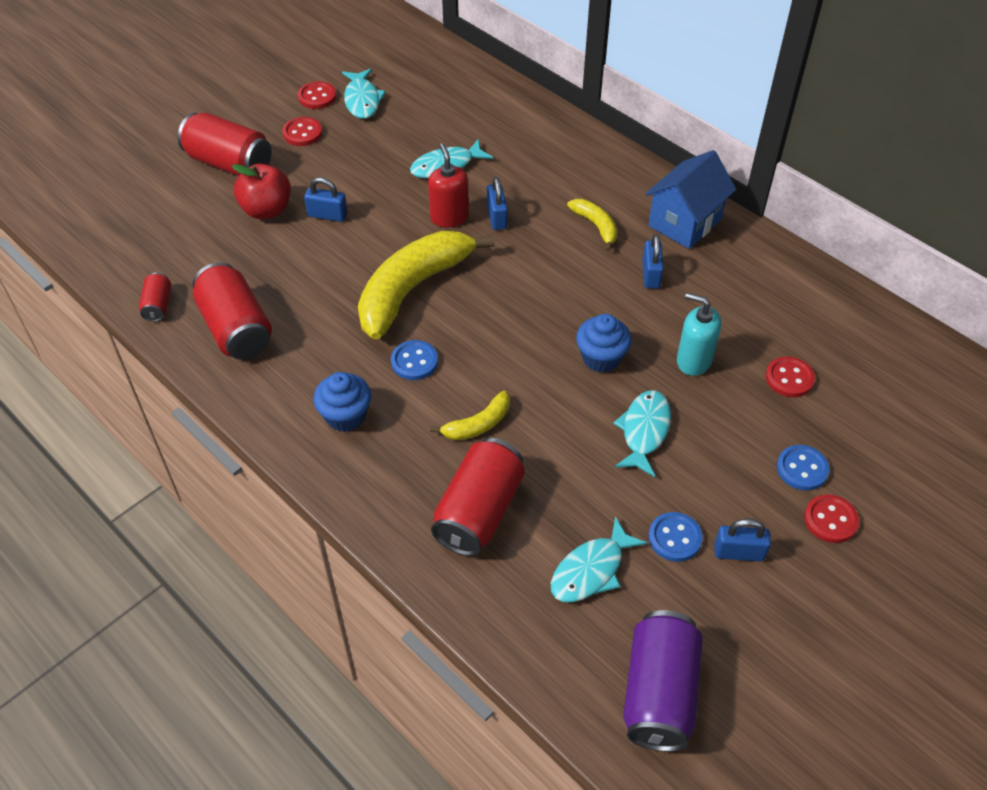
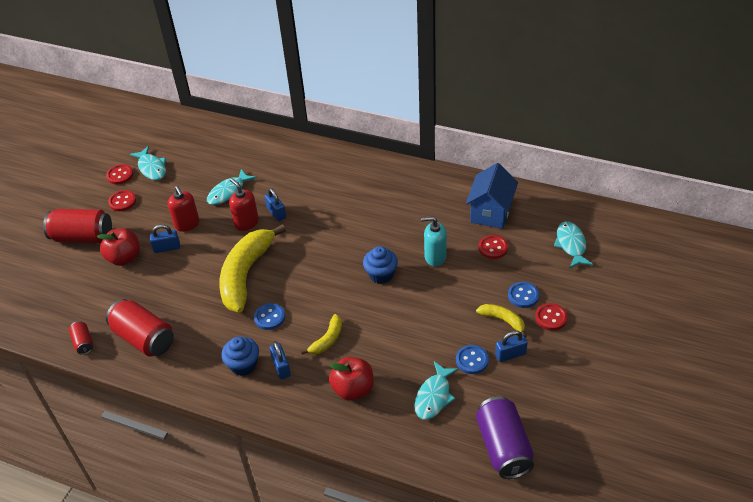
camera: 20 degrees left, 5 degrees down
red can [431,438,525,556] -> red apple [329,357,374,401]
yellow banana [567,199,618,251] -> yellow banana moved to [476,304,526,337]
turquoise fish [613,390,671,477] -> turquoise fish moved to [554,221,593,268]
blue padlock [642,234,664,289] -> blue padlock moved to [269,341,291,379]
blue house [645,150,736,249] -> blue house moved to [466,163,518,229]
none -> red soap dispenser [168,186,199,232]

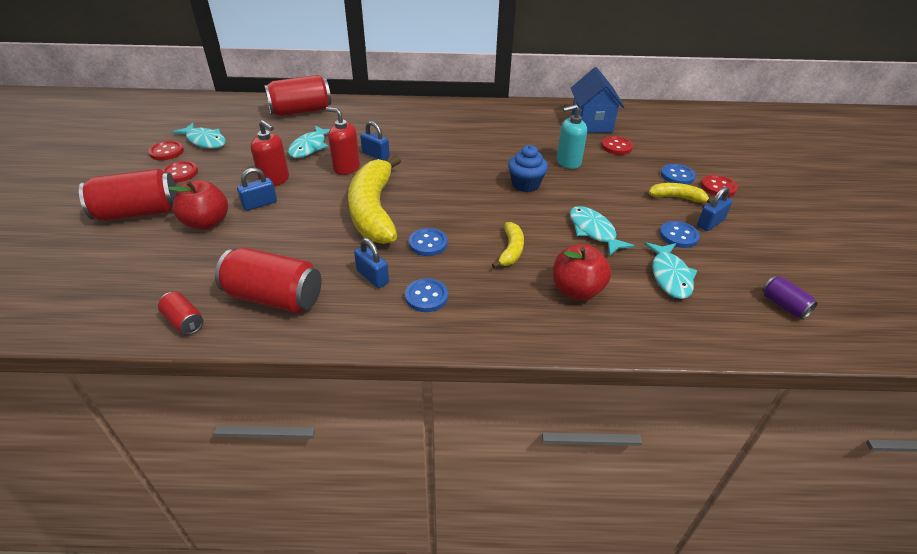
camera: 25 degrees left, 5 degrees down
blue cupcake [221,337,259,376] -> blue button [405,278,448,312]
blue padlock [269,341,291,379] -> blue padlock moved to [354,238,389,288]
purple can [476,396,534,479] -> purple can [762,276,818,319], size x0.50
turquoise fish [554,221,593,268] -> turquoise fish moved to [570,206,635,256]
none -> red can [264,75,331,116]

